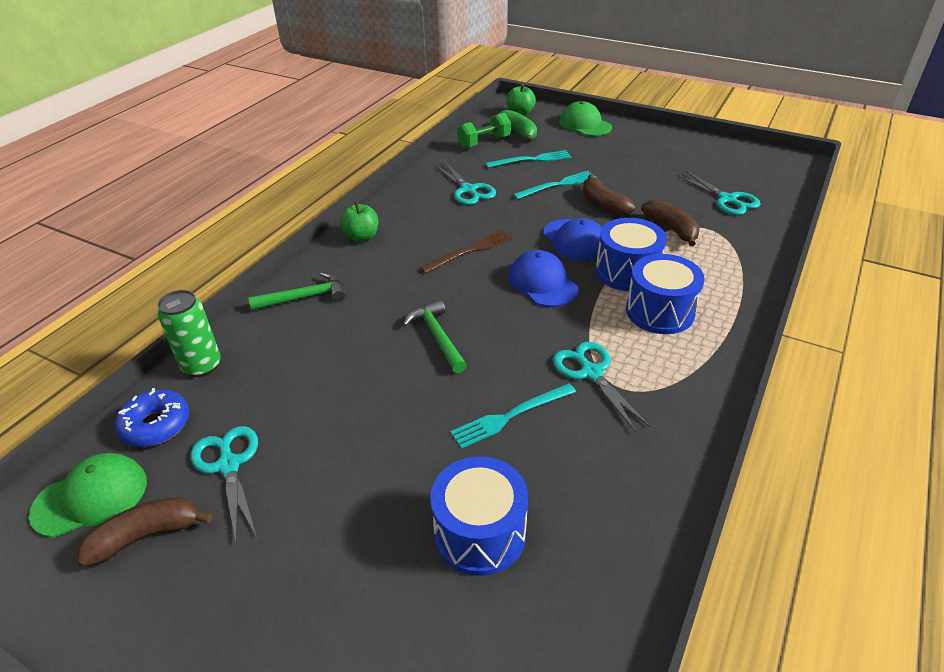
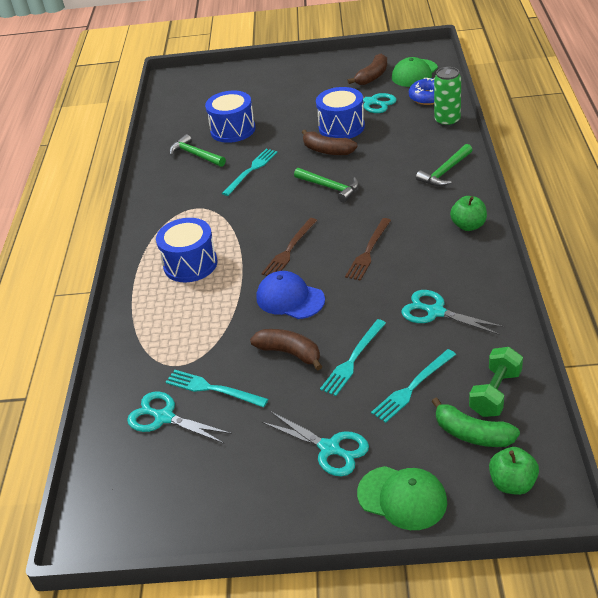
camera: 155 degrees right, 0 degrees up
blue cap [508,250,578,307] -> brown fork [261,218,318,276]
turquoise scissors [553,342,651,432] -> turquoise scissors moved to [262,411,369,476]
blue drum [596,218,667,291] -> blue drum moved to [316,87,365,139]
brown banana [641,200,700,246] -> brown banana moved to [302,130,358,155]
none -> turquoise fork [166,370,268,407]
none -> green hammer [169,134,226,167]

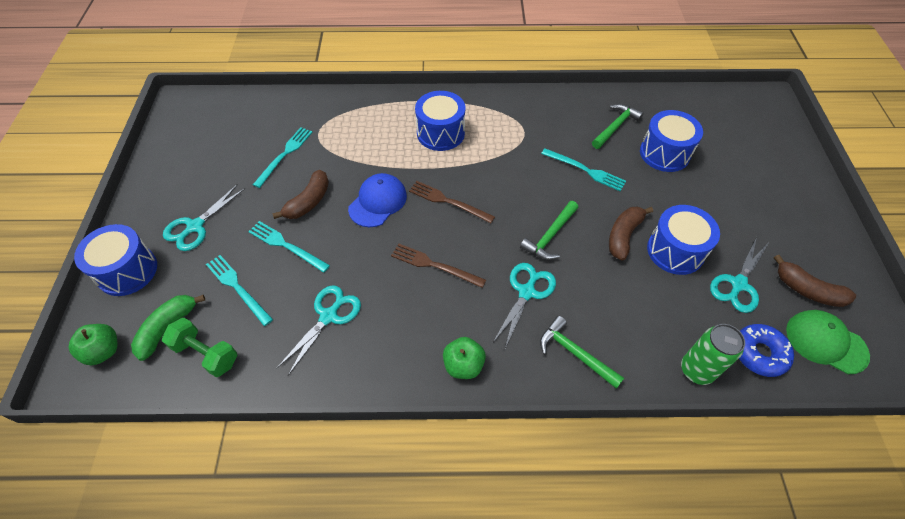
camera: 85 degrees right, 15 degrees up
turquoise scissors [127,392,232,444] -> turquoise scissors moved to [493,263,556,348]
green cap [357,466,447,530] -> blue drum [74,224,157,296]

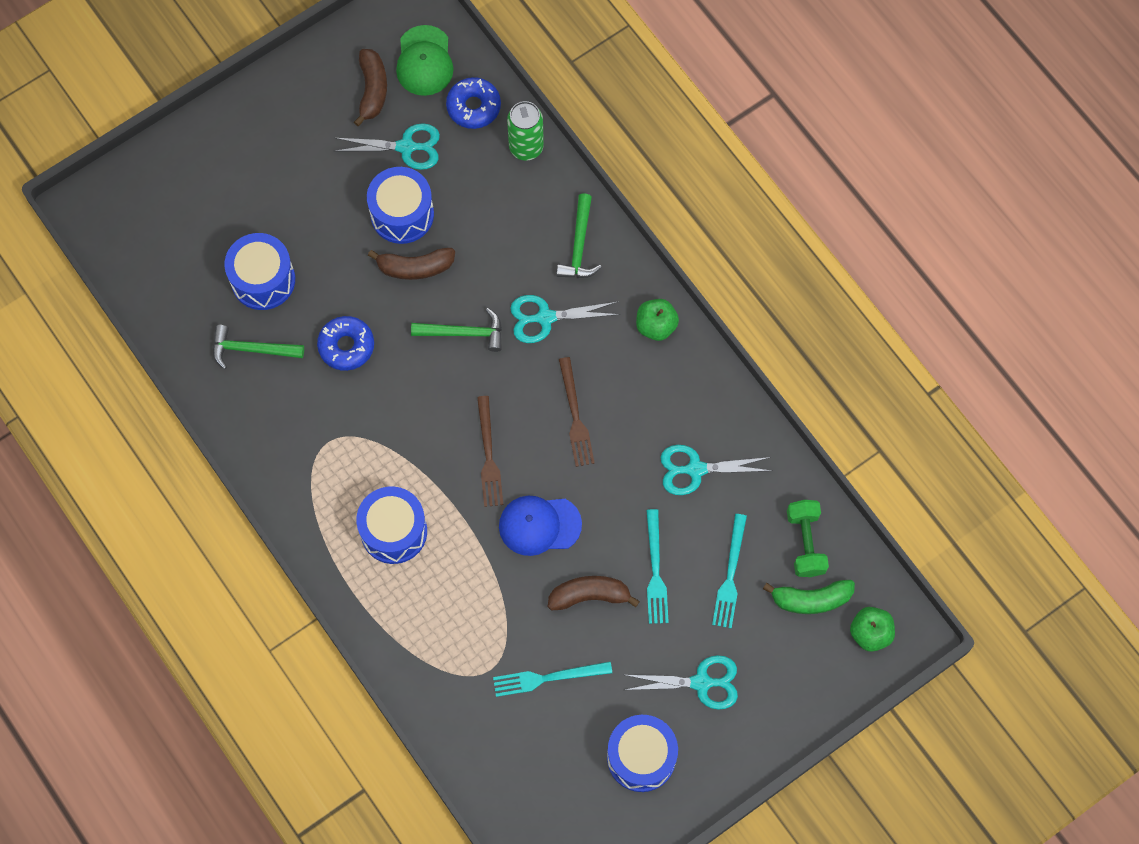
camera: 125 degrees left, 15 degrees up
blue drum [74,224,157,296] -> blue drum moved to [607,715,678,792]
turquoise fork [541,148,626,191] -> blue donut [317,316,374,371]

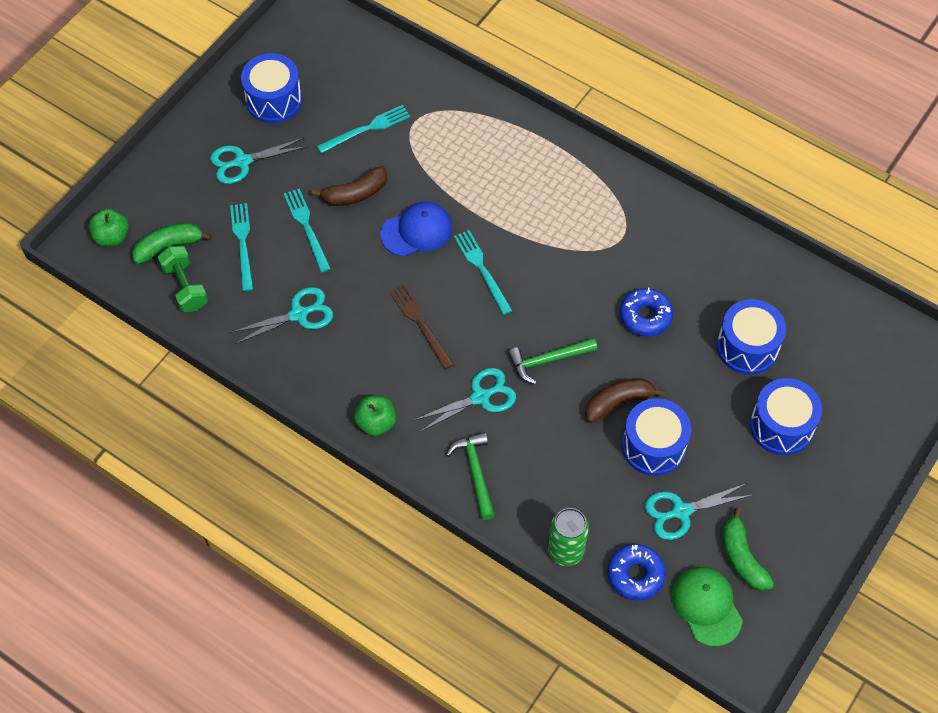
camera: 160 degrees right, 10 degrees down
green hammer [213,325,304,369] -> none
brown banana [354,49,387,126] -> green banana [723,508,774,591]
blue drum [356,487,427,564] -> blue drum moved to [750,378,822,455]
brown fork [477,396,503,507] -> turquoise fork [454,230,513,315]

